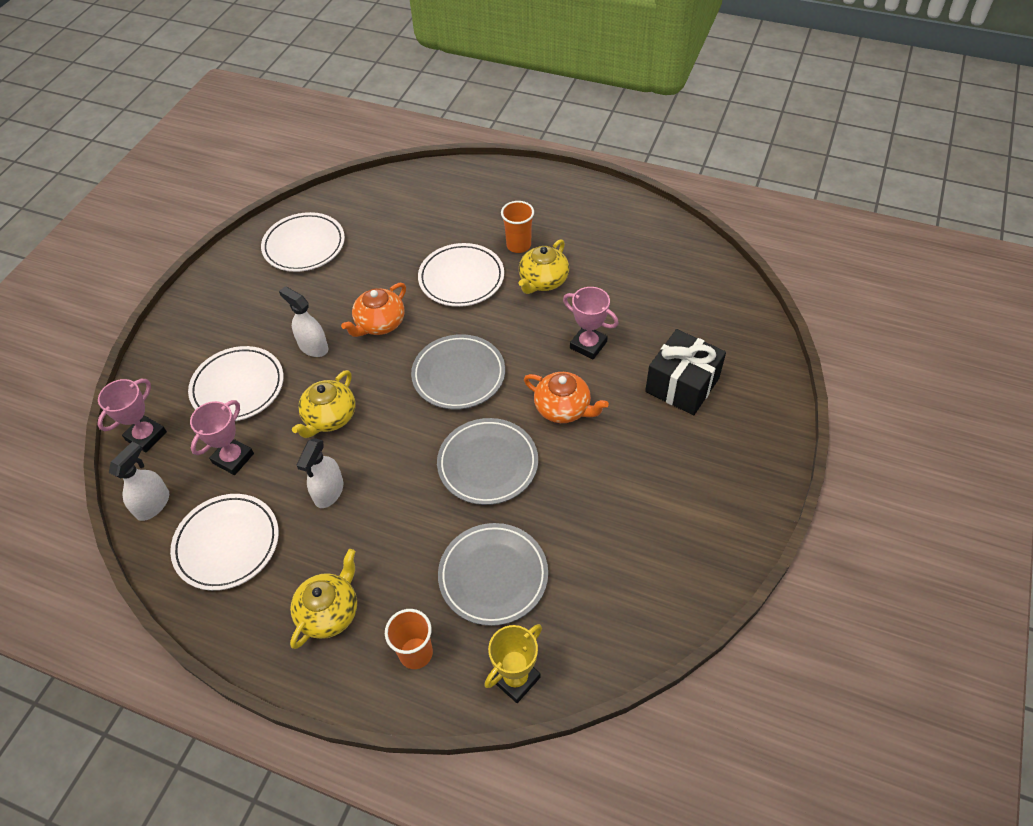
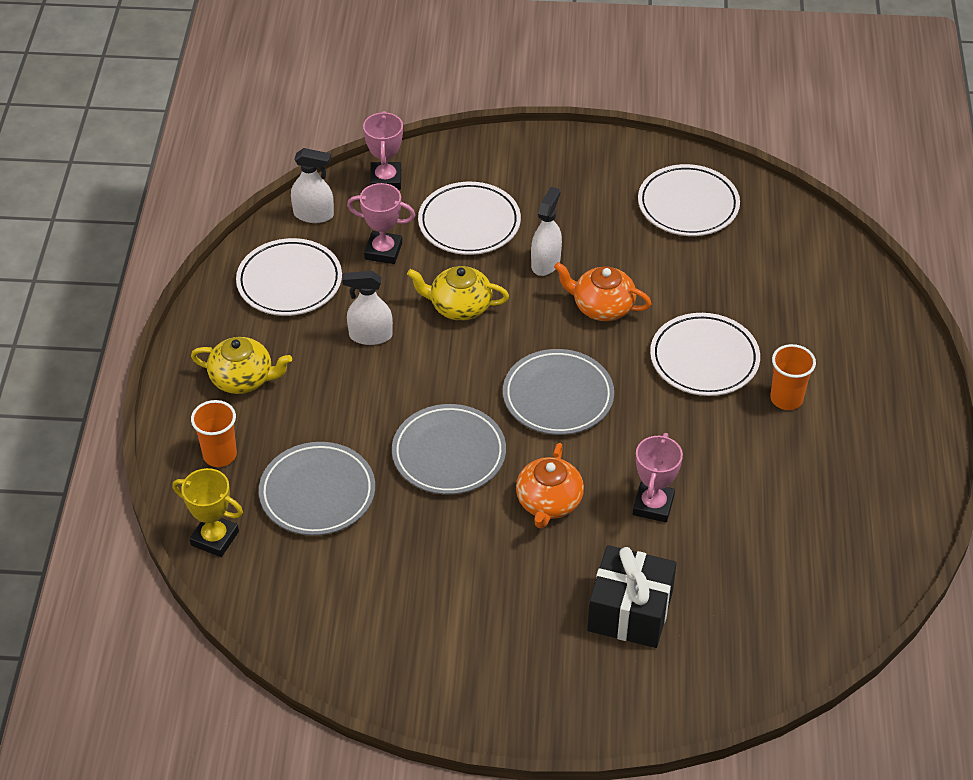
camera: 70 degrees right, 5 degrees down
pink trophy [97,379,167,453] -> pink trophy turned 75 degrees clockwise [363,111,403,190]
yellow teapot [519,239,569,294] -> none

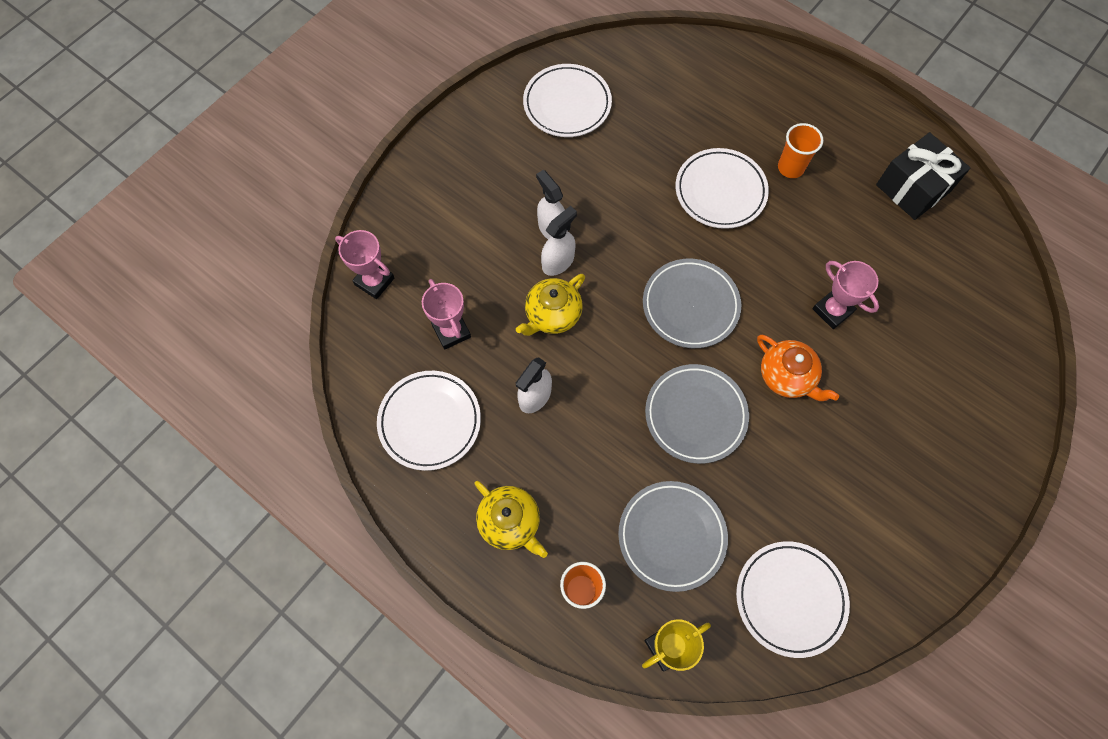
camera: 55 degrees left, 20 degrees up
yellow teapot [191,337,292,394] -> yellow teapot turned 90 degrees clockwise [474,481,548,558]
white spray bottle [291,148,334,223] -> white spray bottle moved to [541,206,577,276]
pink trophy [347,183,415,264] -> pink trophy turned 75 degrees counterclockwise [422,279,471,350]
white plate [418,182,521,255] -> white plate moved to [736,541,850,658]
orange teapot [554,262,652,321] -> none
black gift [587,545,677,648] -> black gift moved to [876,132,970,220]

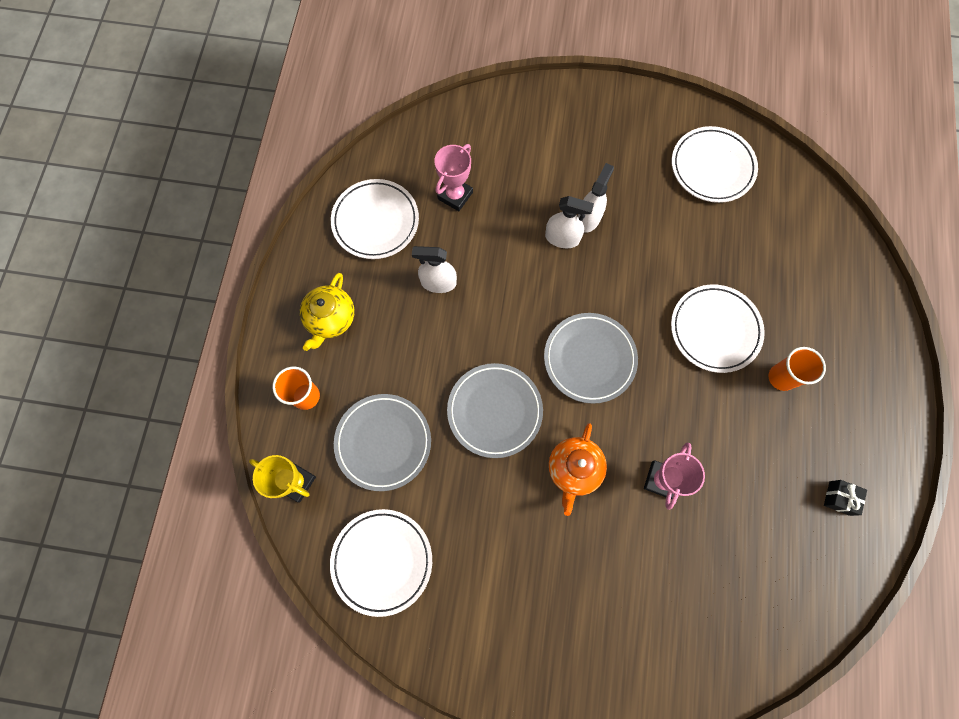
camera: 60 degrees right, 5 degrees up
pink trophy [335,230,394,299] -> none
yellow teapot [516,274,585,336] -> none
black gift [876,132,970,220] -> black gift [824,480,867,516], size x0.46

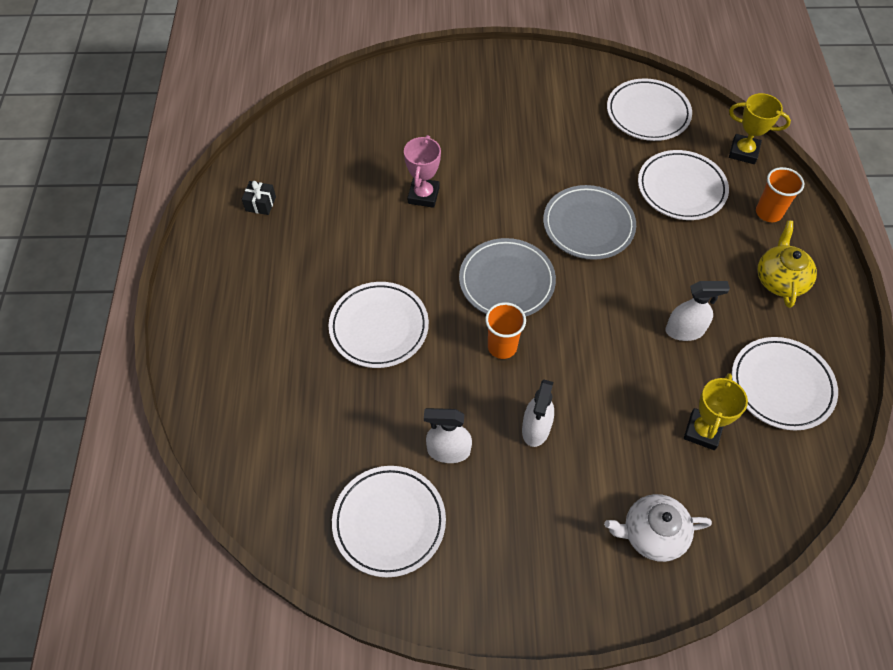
camera: 170 degrees right, 15 degrees down
grey plate [334,394,431,491] -> white plate [638,150,729,220]
pink trophy [434,144,473,211] -> yellow trophy [684,373,748,450]
white spray bottle [545,196,594,248] -> white spray bottle moved to [424,408,472,463]
orange teapot [549,423,607,516] -> none
orange cup [769,347,826,391] -> orange cup moved to [485,302,526,359]
none -> white teapot [604,494,712,562]

